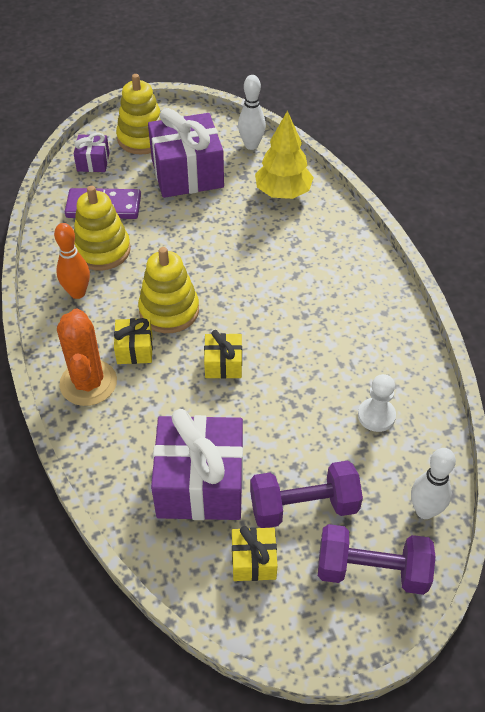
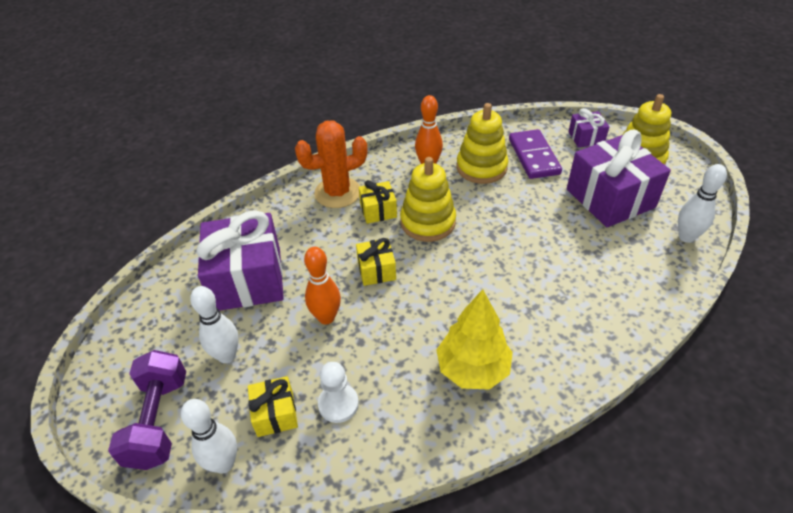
camera: 80 degrees right, 5 degrees down
yellow gift [232,526,278,581] -> yellow gift moved to [248,376,298,437]
purple dumbbell [250,461,363,528] -> white bowling pin [190,286,239,363]
yellow tree [255,111,314,199] -> yellow tree moved to [436,289,513,390]
none -> orange bowling pin [304,247,341,324]

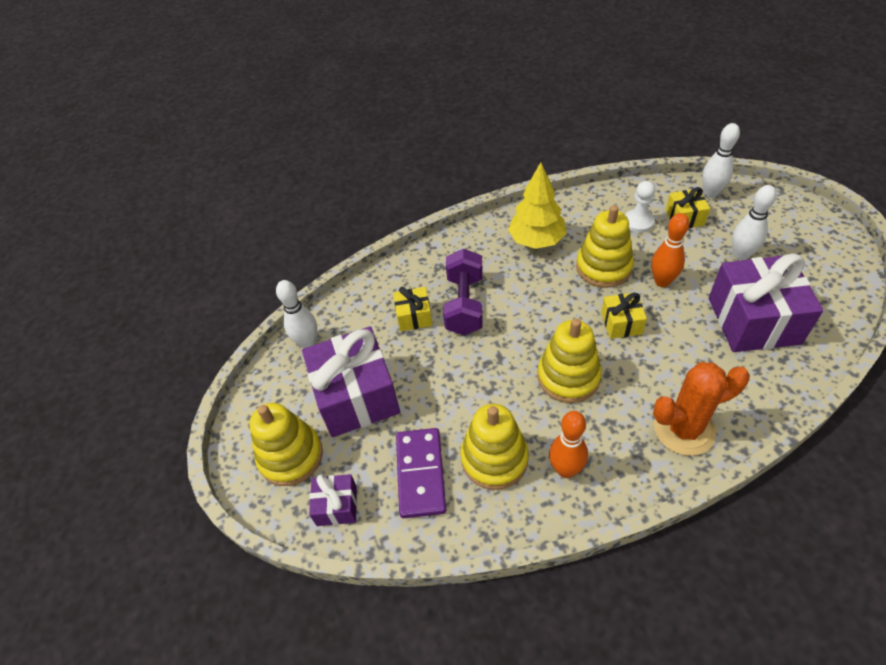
camera: 170 degrees left, 5 degrees up
purple dumbbell [108,350,186,470] -> purple dumbbell moved to [443,249,483,335]
yellow gift [359,180,397,224] -> yellow gift moved to [393,287,432,331]
none -> yellow stacking toy [576,205,634,288]

